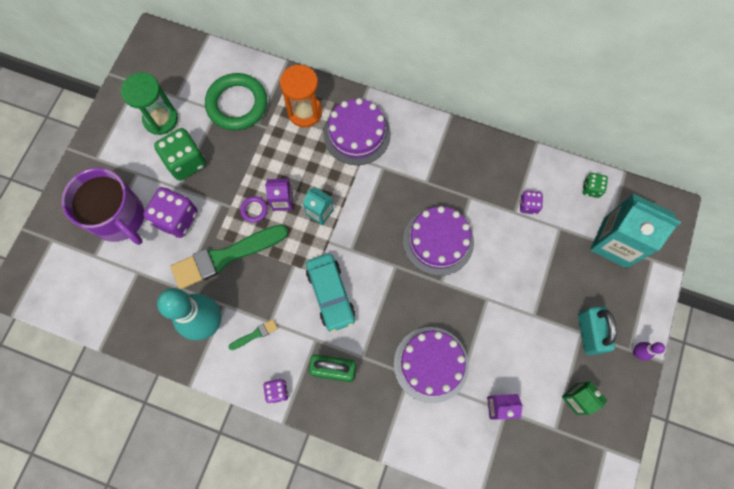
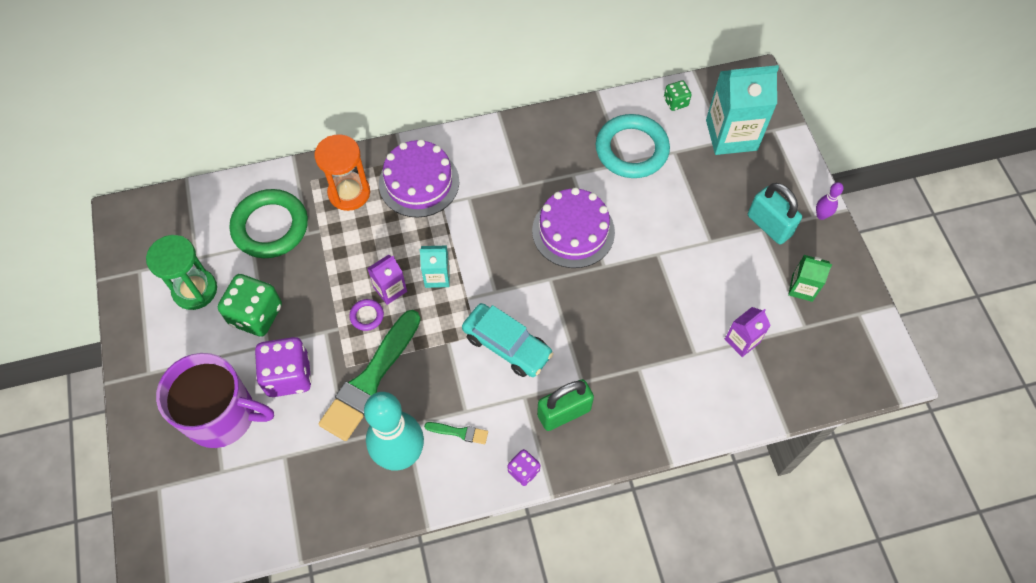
camera: 35 degrees left, 10 degrees down
green brush [228,319,278,350] -> green brush turned 75 degrees clockwise [424,422,488,444]
purple cake [394,327,469,403] -> none
purple dice [520,191,543,214] -> turquoise ring [596,114,670,178]

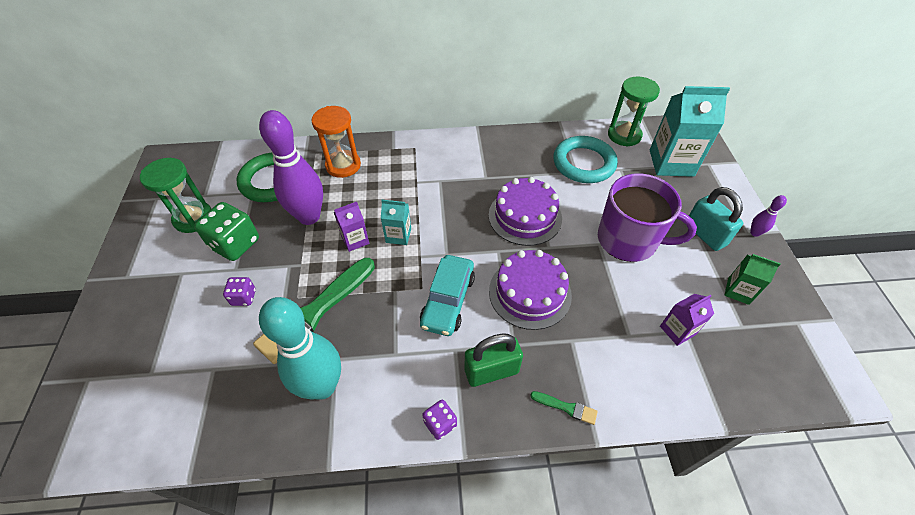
camera: 10 degrees right, 10 degrees down
purple mug [156,353,274,448] -> purple mug moved to [598,174,697,262]
purple dice [255,337,312,397] -> purple dice [223,277,256,306], size x0.53
purple ring [349,299,384,331] -> none
purple cake [379,139,459,218] -> purple cake moved to [489,250,572,330]
green brush [424,422,488,444] -> green brush moved to [530,391,598,425]
turquoise car [462,303,553,377] -> turquoise car turned 60 degrees clockwise [420,255,475,336]
green dice [664,80,692,111] -> green hourglass [608,76,660,147]
none -> purple bowling pin [259,110,323,225]

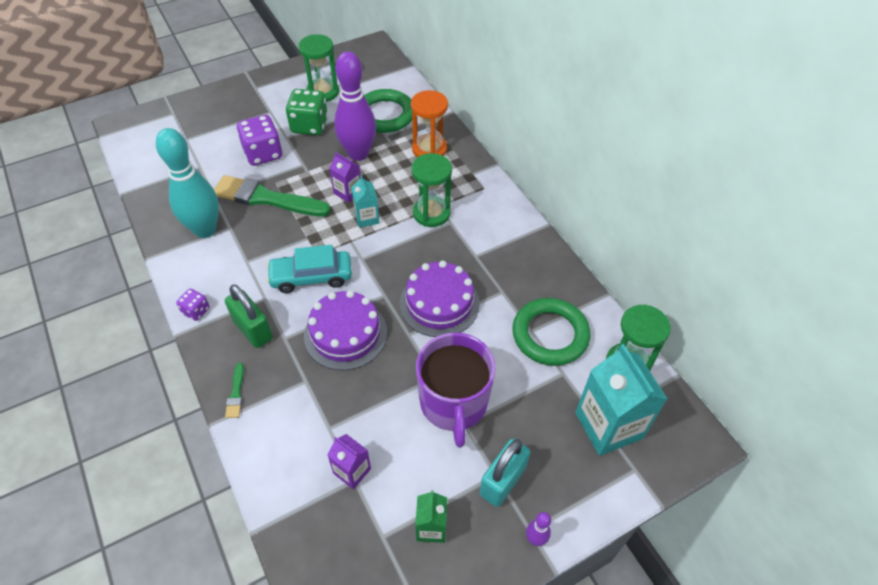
camera: 65 degrees right, 0 degrees up
purple dice [223,277,256,306] -> purple dice [237,115,282,166], size x1.89
turquoise ring [553,136,618,183] -> green ring [512,298,590,366]
none -> green hourglass [412,153,452,227]

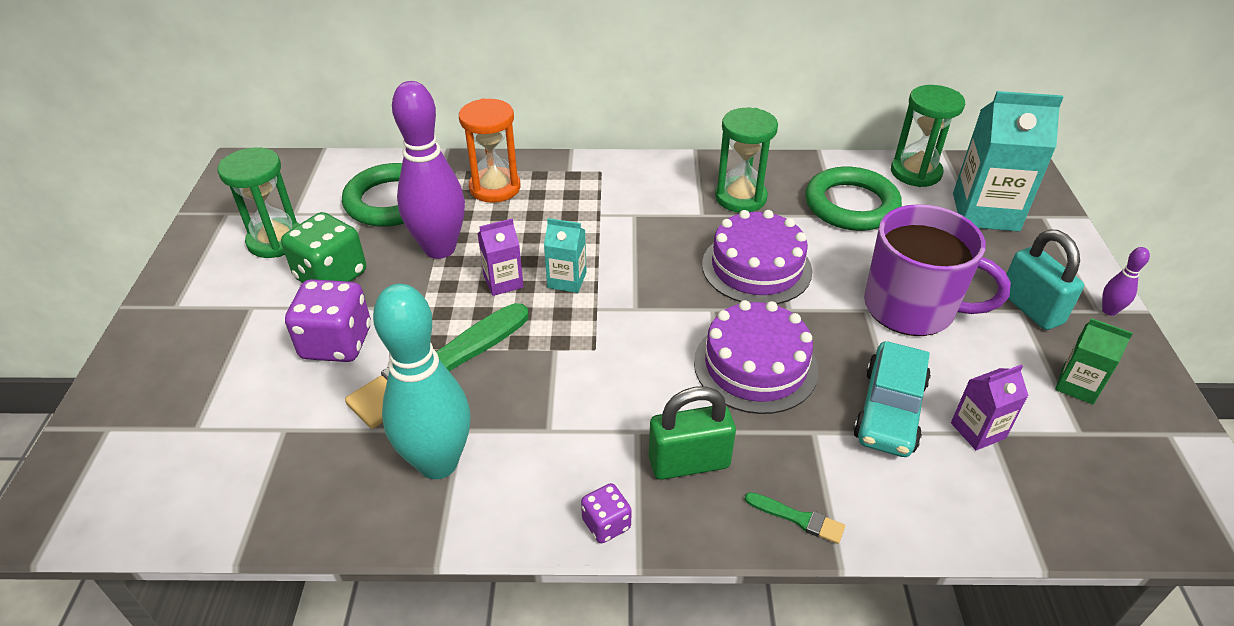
camera: 60 degrees left, 10 degrees down
turquoise car [267,245,352,293] -> turquoise car moved to [853,341,931,457]
green hourglass [412,153,452,227] -> green hourglass moved to [715,108,778,212]

